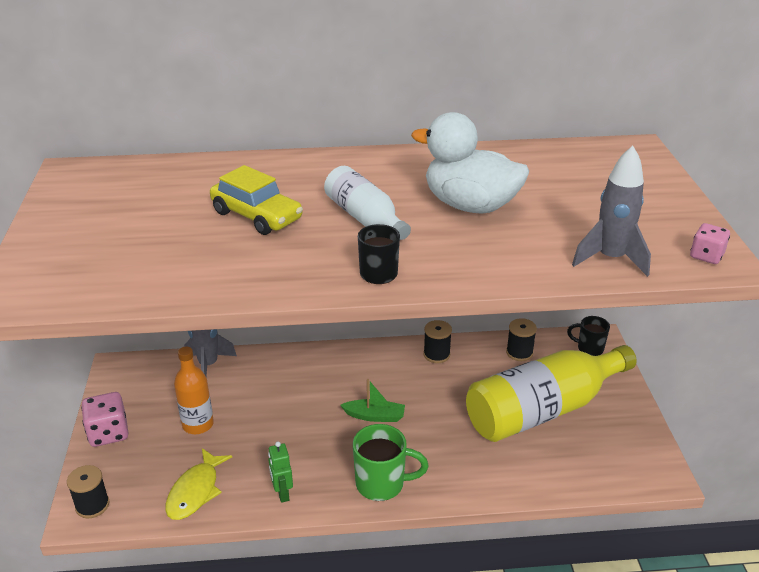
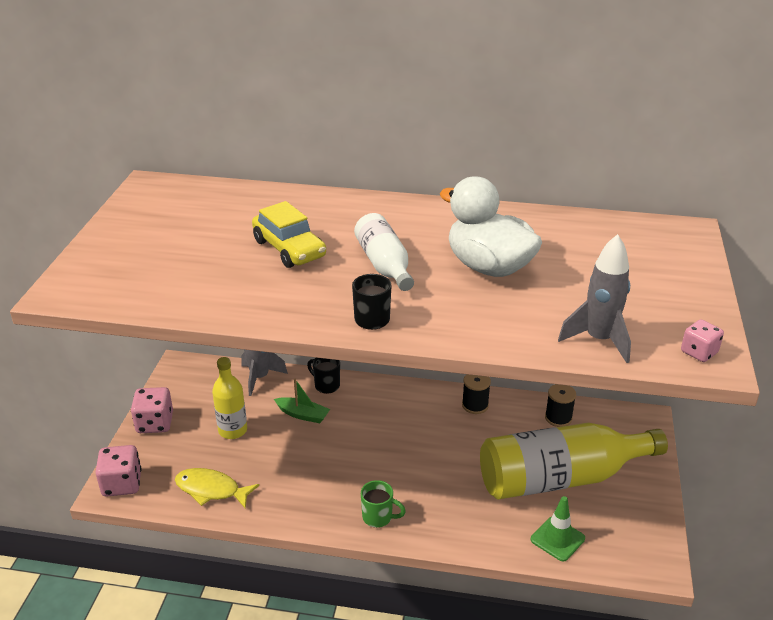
camera: 15 degrees right, 0 degrees up
black spool [67,465,109,518] -> pink dice [95,445,141,497]
yellow fish [165,448,232,520] -> yellow fish turned 75 degrees clockwise [175,468,259,509]
orange bottle [174,347,214,434] -> yellow bottle [212,357,247,439]
green robot [268,442,293,503] -> none
green boat [340,379,405,422] -> green boat moved to [274,379,330,423]
green mug [353,424,429,501] -> green mug [361,480,406,528], size x0.65
black mug [567,316,610,356] -> black mug moved to [307,358,340,394]
none -> green traffic cone [531,496,585,562]

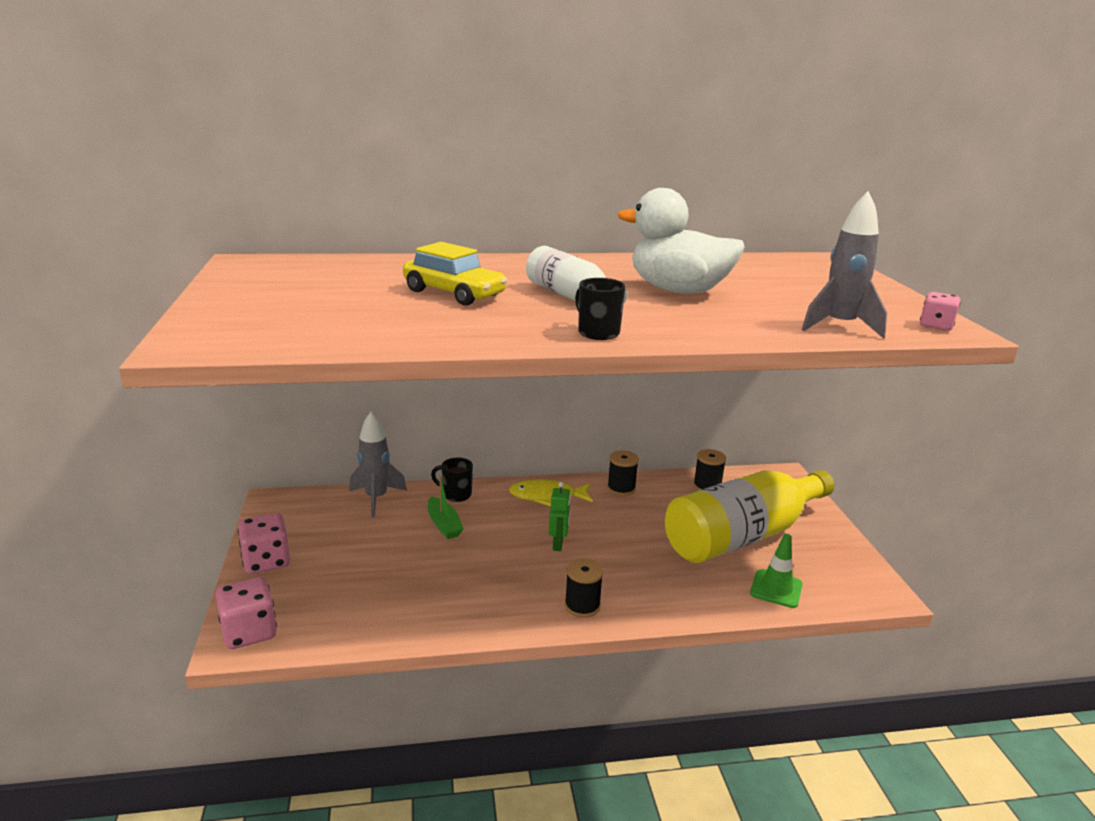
camera: 20 degrees left, 10 degrees down
yellow fish [175,468,259,509] -> yellow fish moved to [509,479,593,506]
yellow bottle [212,357,247,439] -> none
green boat [274,379,330,423] -> green boat turned 60 degrees clockwise [428,476,464,539]
green mug [361,480,406,528] -> black spool [565,558,603,618]
none -> green robot [549,482,571,551]

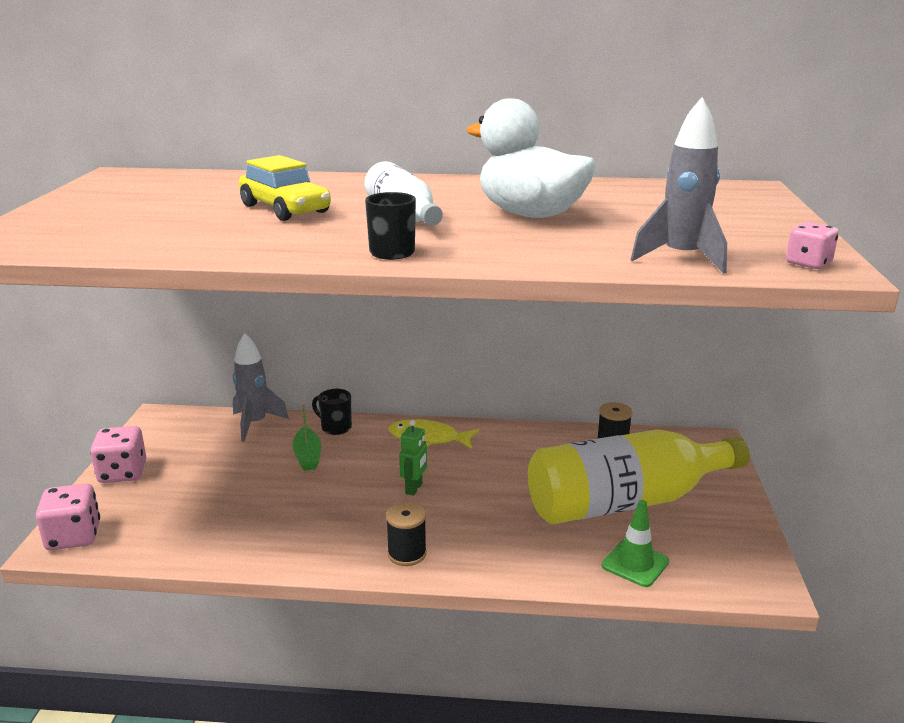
camera: 15 degrees right, 0 degrees up
black spool [607,450,639,496] -> none

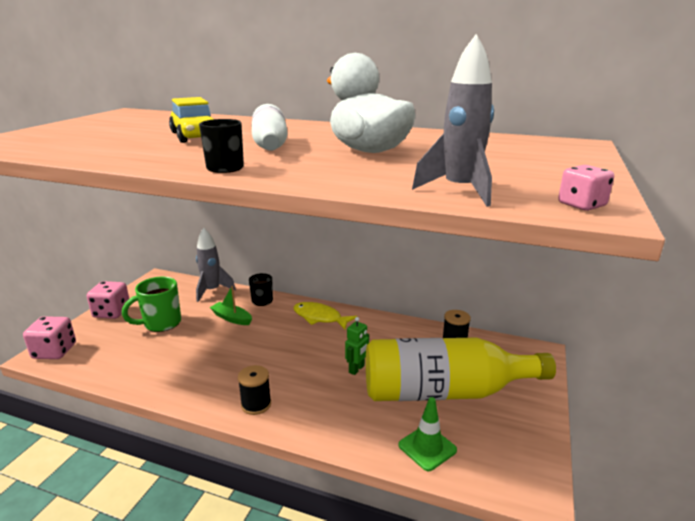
camera: 15 degrees right, 0 degrees up
green boat [293,404,321,471] -> green boat turned 120 degrees clockwise [210,286,252,325]
green robot [399,420,427,496] -> green robot moved to [345,317,369,375]
none -> green mug [122,277,181,332]

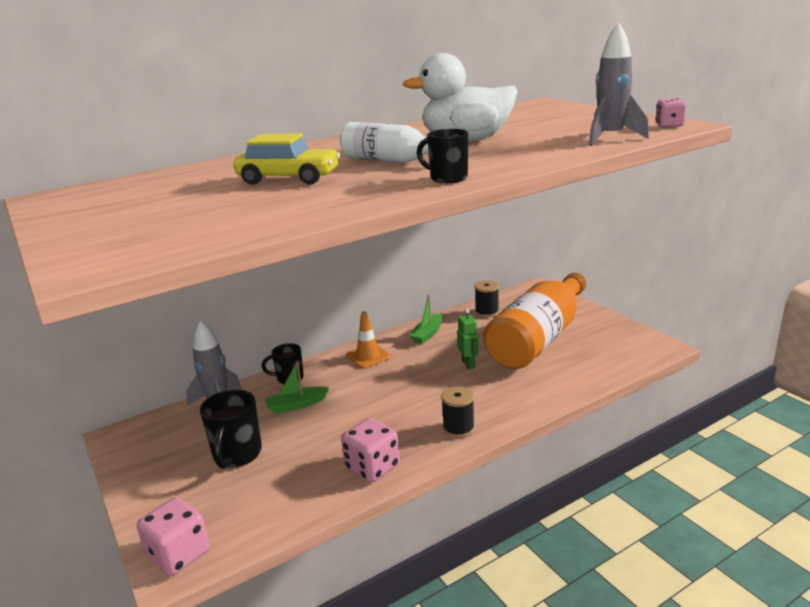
camera: 50 degrees left, 0 degrees up
pink dice [87,281,129,319] -> pink dice moved to [341,418,400,483]
green mug [122,277,181,332] -> black mug [200,389,262,469]
yellow fish [293,302,357,329] -> orange traffic cone [346,311,391,369]
yellow bottle [366,337,556,401] -> orange bottle [484,273,586,369]
green traffic cone [398,397,457,471] -> none
none -> green boat [409,294,443,344]

